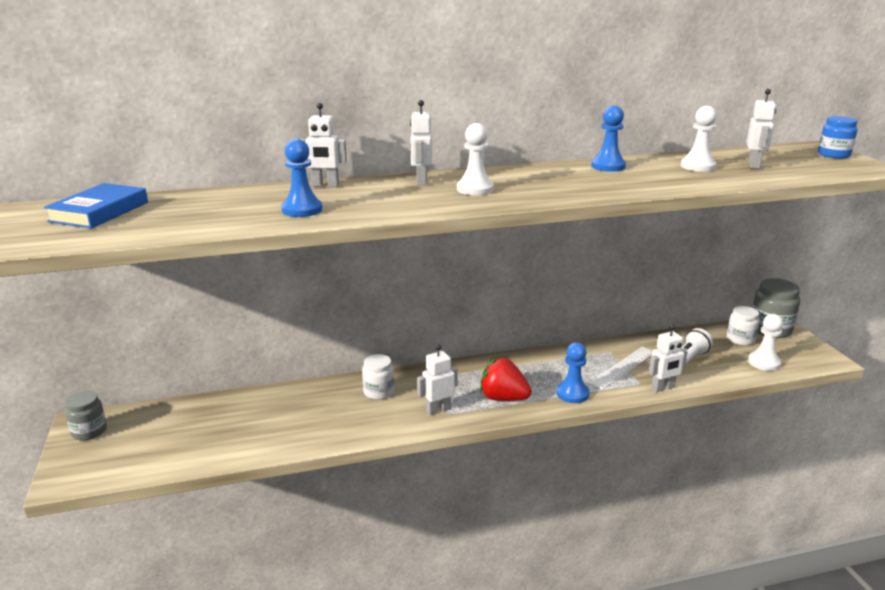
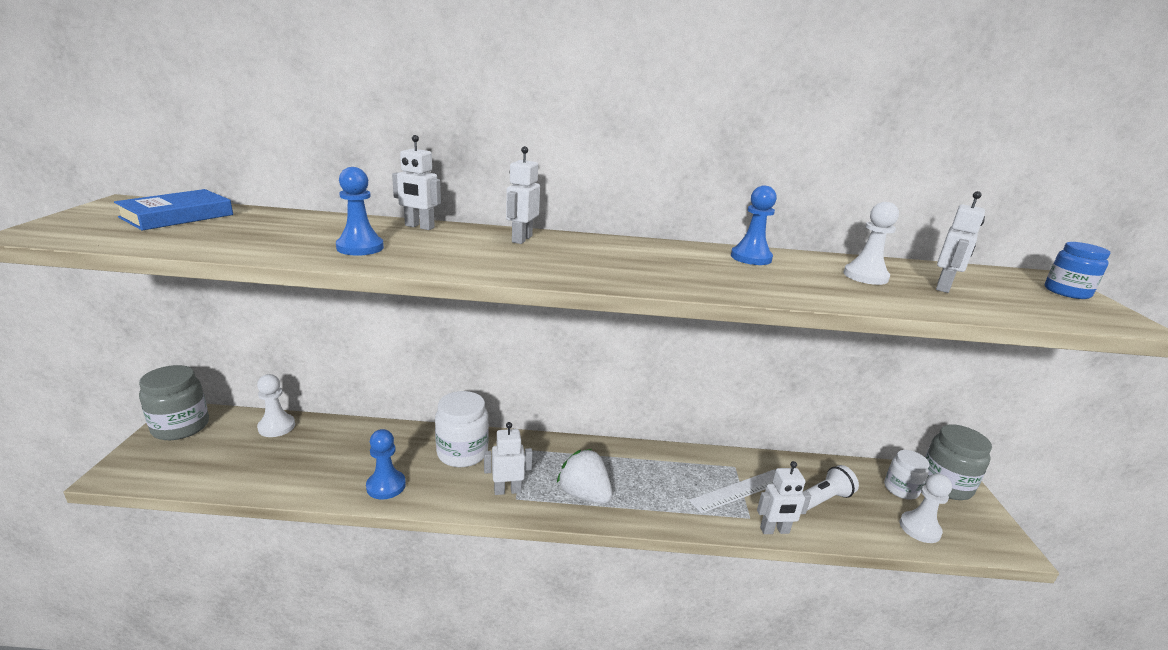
camera: 15 degrees right, 0 degrees up
grey jar [65,391,107,441] -> grey jar [139,365,209,440], size x1.55
white jar [362,354,394,400] -> white jar [435,391,489,467], size x1.55
white pawn [457,123,494,195] -> white pawn moved to [257,374,295,437]
red strawberry [480,358,532,401] -> white strawberry [557,449,612,504]
blue pawn [556,342,589,403] -> blue pawn moved to [366,429,406,499]

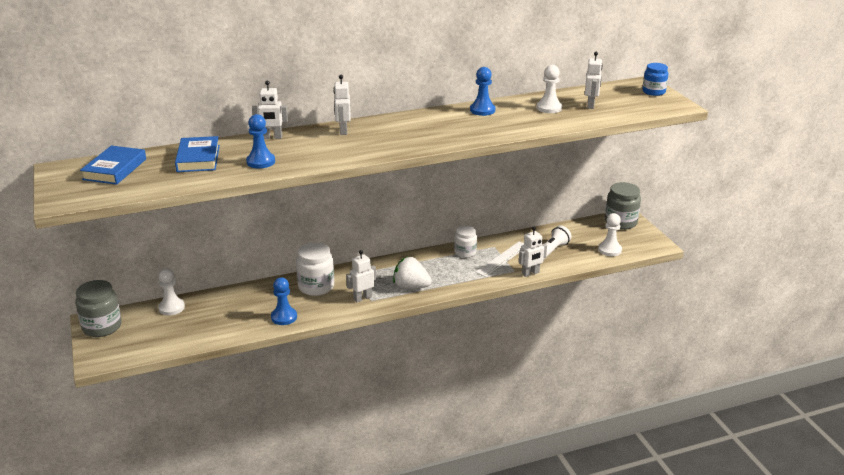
camera: 20 degrees left, 5 degrees up
white jar [884,450,929,499] -> white jar moved to [454,226,477,258]
none -> blue book [175,136,220,172]

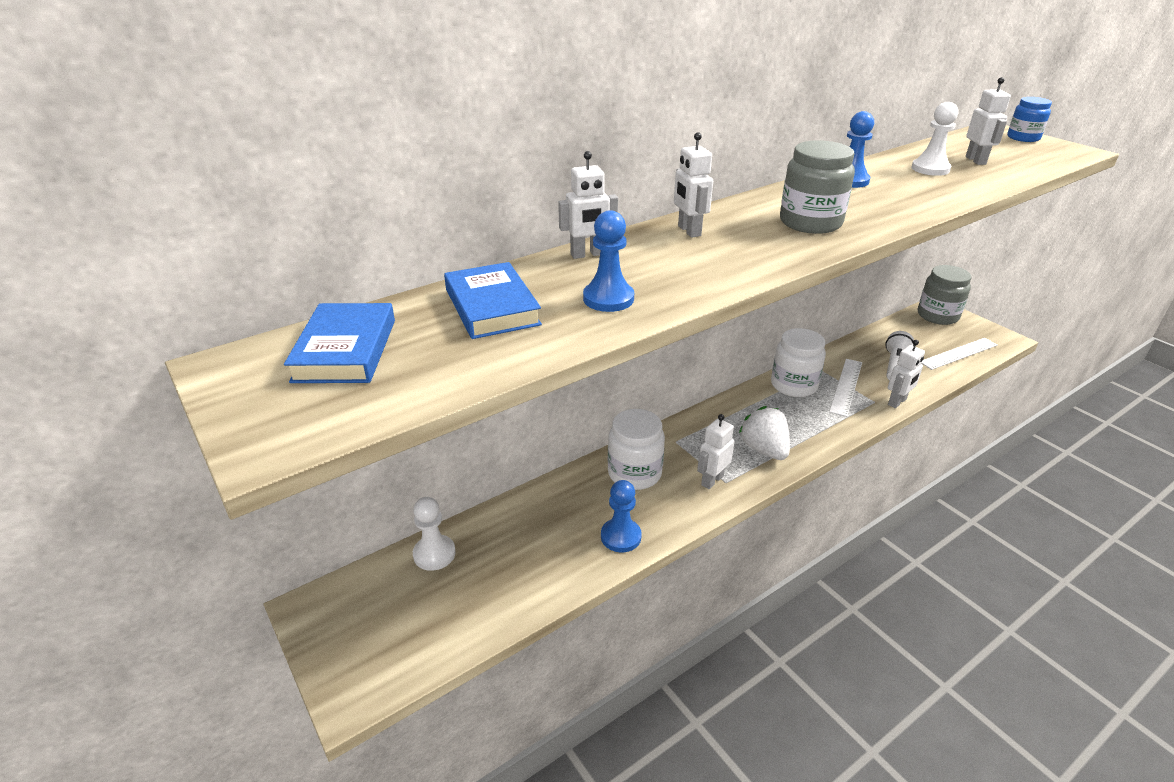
camera: 15 degrees left, 5 degrees up
grey jar [75,280,122,337] -> grey jar moved to [780,140,855,234]
white strawberry [393,257,432,289] -> white strawberry turned 60 degrees clockwise [739,406,790,460]
white jar [454,226,477,258] -> white jar [771,328,826,397], size x1.55
white pawn [598,213,622,256] -> white ruler [922,338,997,370]

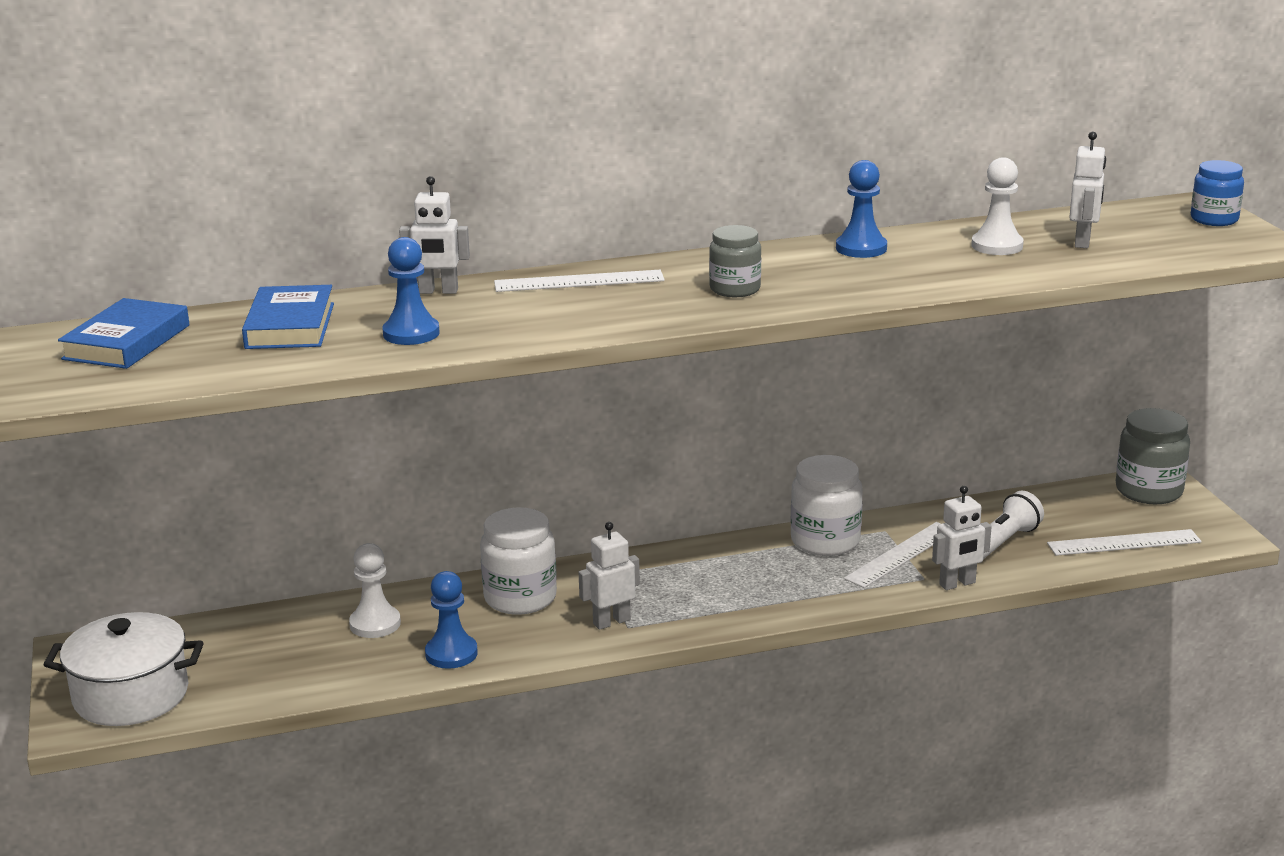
camera: 20 degrees right, 10 degrees down
white pawn [413,497,456,571] -> white pawn moved to [349,543,401,638]
white robot [674,132,713,238] -> white ruler [494,270,665,292]
white strawberry [739,406,790,460] -> none
grey jar [780,140,855,234] -> grey jar [709,225,761,297], size x0.65
none -> white pot [43,612,203,726]

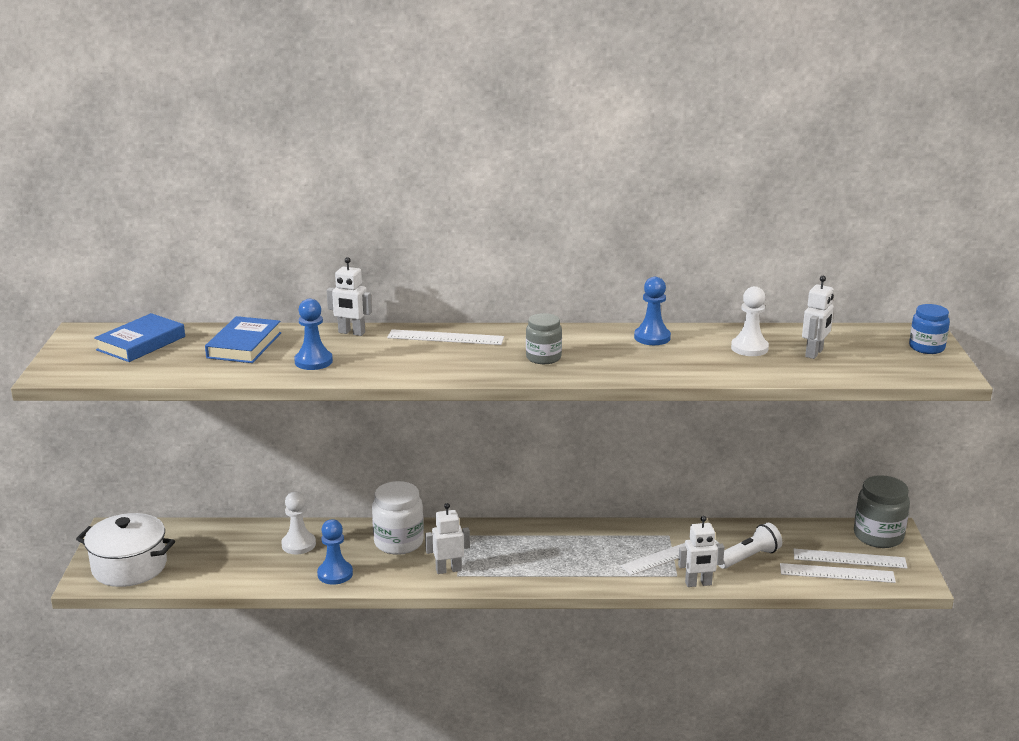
camera: 15 degrees right, 0 degrees up
white jar [791,455,863,556] -> none
none -> white ruler [793,549,907,569]

